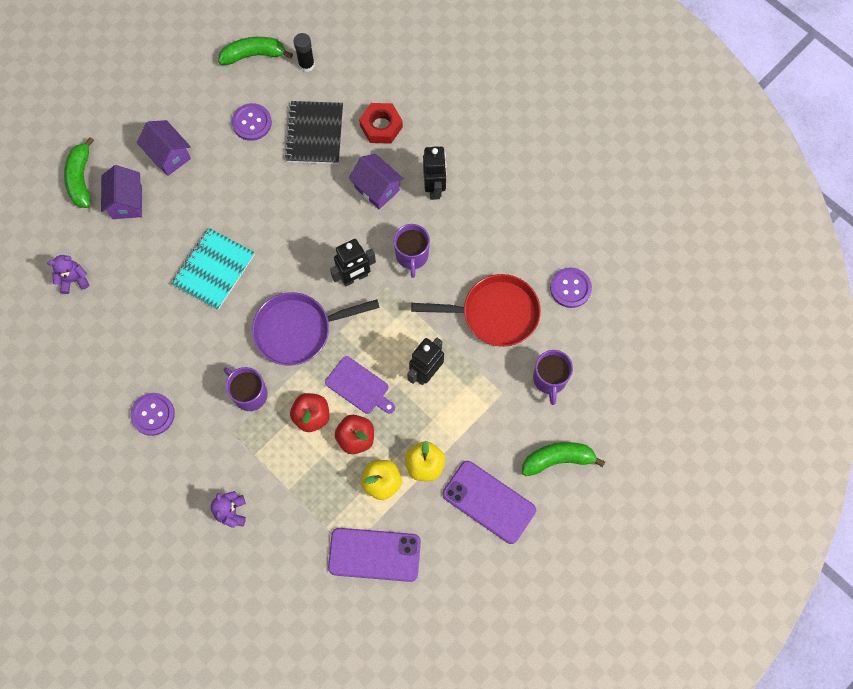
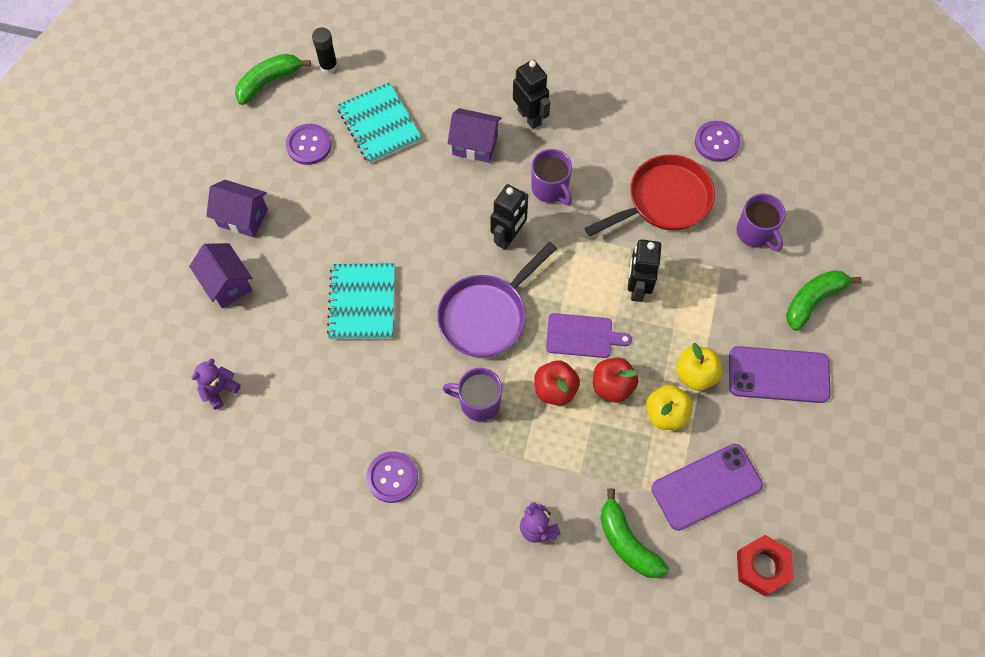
camera: 30 degrees left, 5 degrees down
green banana [64,137,94,208] -> green banana moved to [600,488,669,578]
black notebook [285,101,343,164] -> turquoise notebook [337,82,422,164]
red nut [359,103,403,144] -> red nut moved to [737,535,794,596]

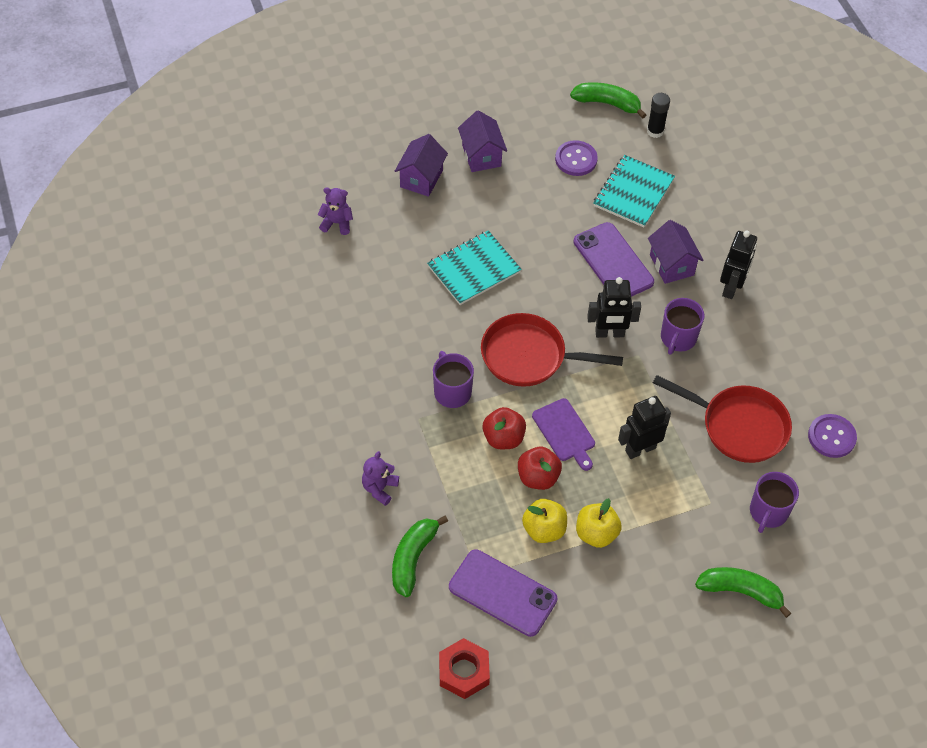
camera: 55 degrees right, 10 degrees down
purple button [366,451,418,503] -> none
purple pan [437,242,557,357] -> red pan [481,313,623,387]
purple phone [729,346,831,403] -> purple phone moved to [574,222,654,297]

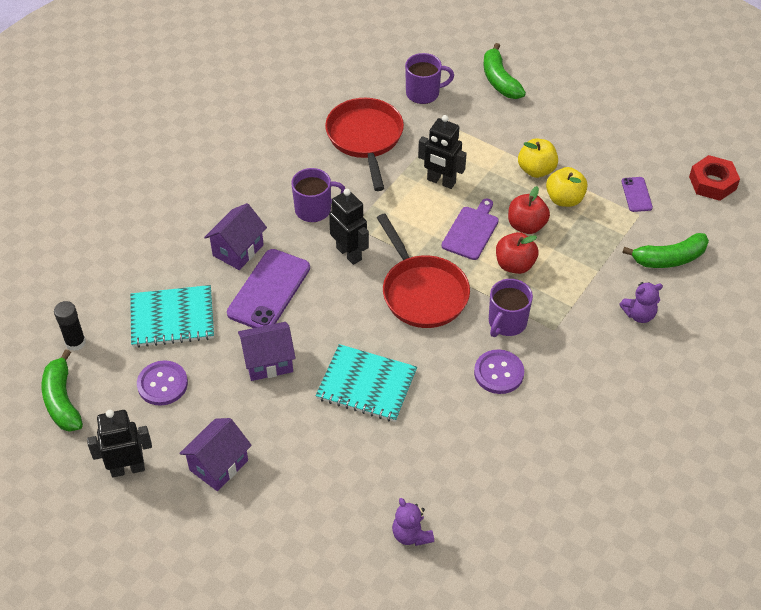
camera: 125 degrees left, 5 degrees down
purple house [395,134,448,197] -> purple house moved to [238,322,296,381]
purple phone [449,549,557,637] -> purple phone [621,177,653,212], size x0.50
black robot [720,231,757,299] -> black robot moved to [87,410,152,477]
purple button [808,414,857,458] -> purple button moved to [474,349,524,394]

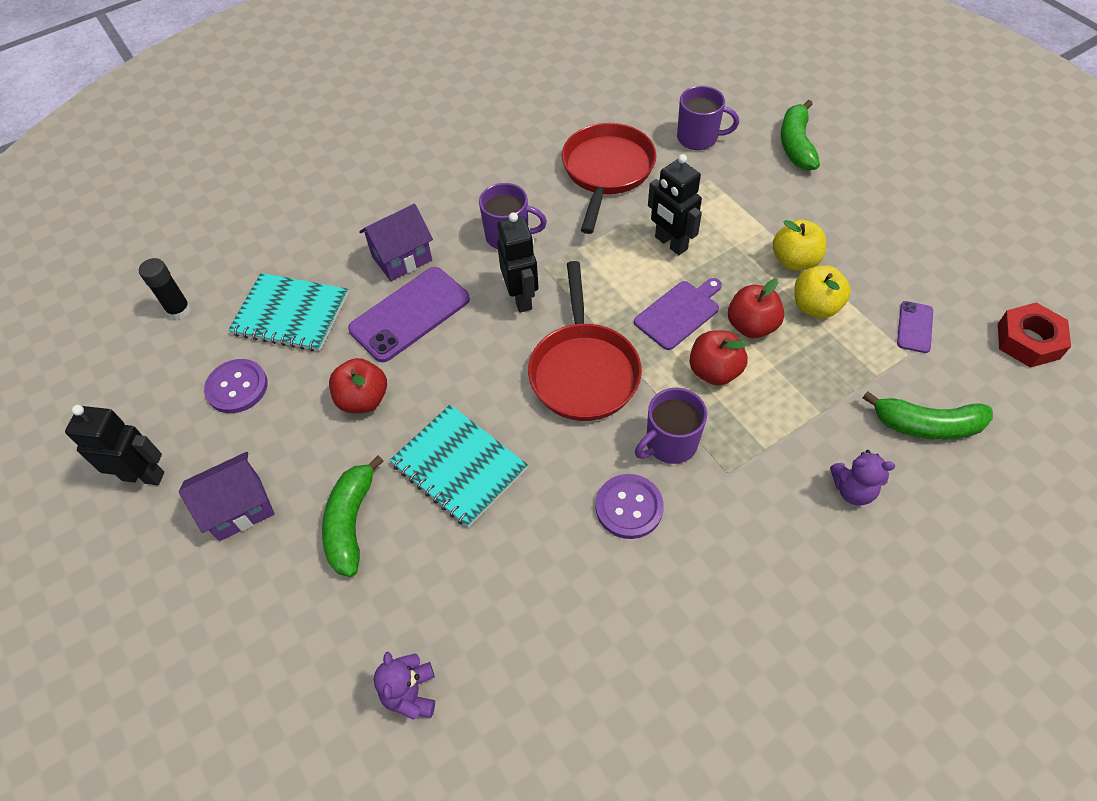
camera: 25 degrees right, 5 degrees up
green banana [42,349,83,432] -> green banana moved to [322,455,384,577]
purple house [238,322,296,381] -> red apple [329,358,387,413]

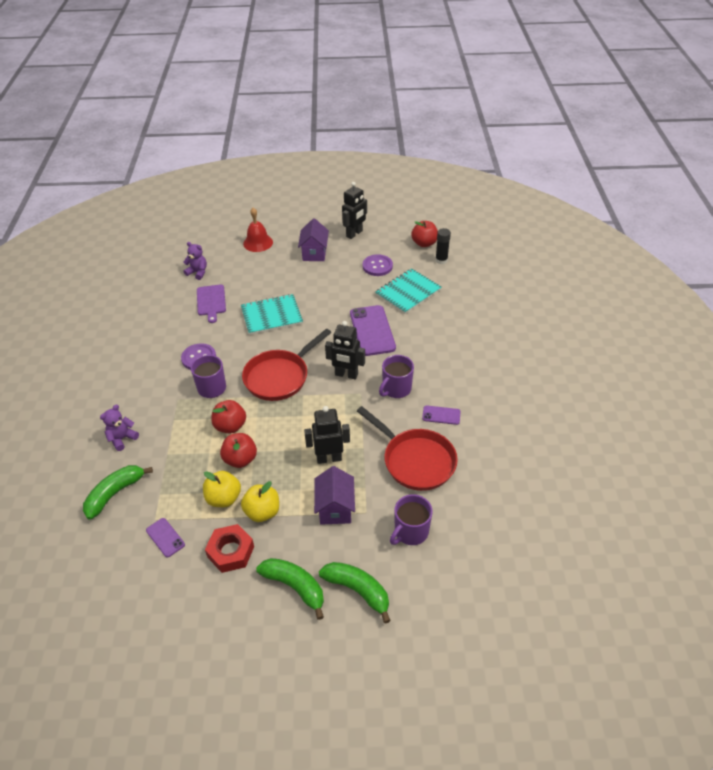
camera: 120 degrees right, 10 degrees down
green banana [322,455,384,577] -> green banana moved to [256,558,324,620]
red apple [329,358,387,413] -> red apple moved to [411,221,438,247]
purple house [359,204,433,281] -> purple house moved to [314,466,355,525]
red pan [528,261,642,421] -> red pan turned 75 degrees counterclockwise [242,328,332,401]
purple cutting board [634,278,722,350] -> purple cutting board moved to [197,284,226,323]
red nut [998,303,1071,368] -> red nut moved to [205,524,254,573]
none -> red bell [243,208,273,252]
none -> purple phone [422,405,461,425]

